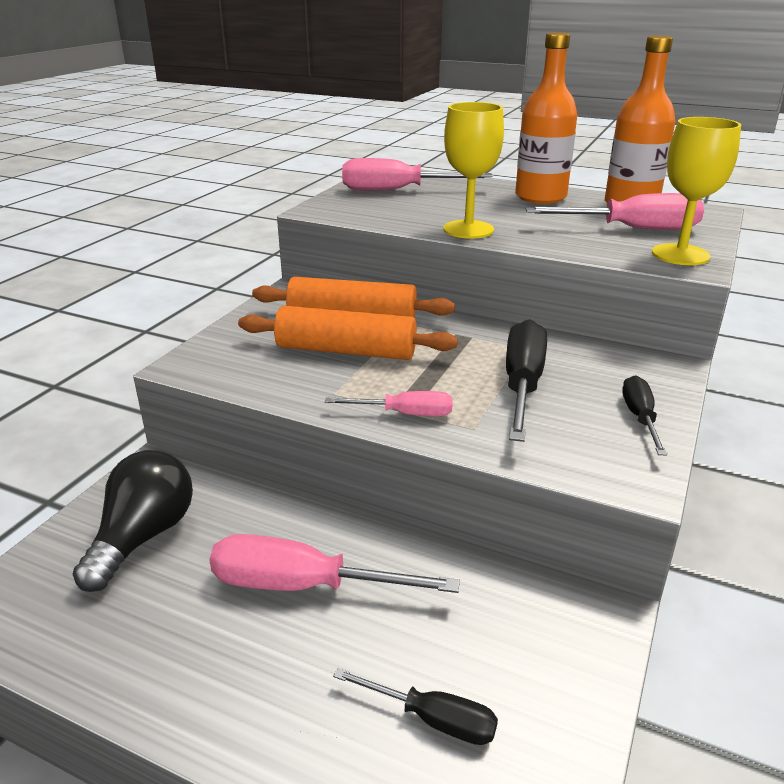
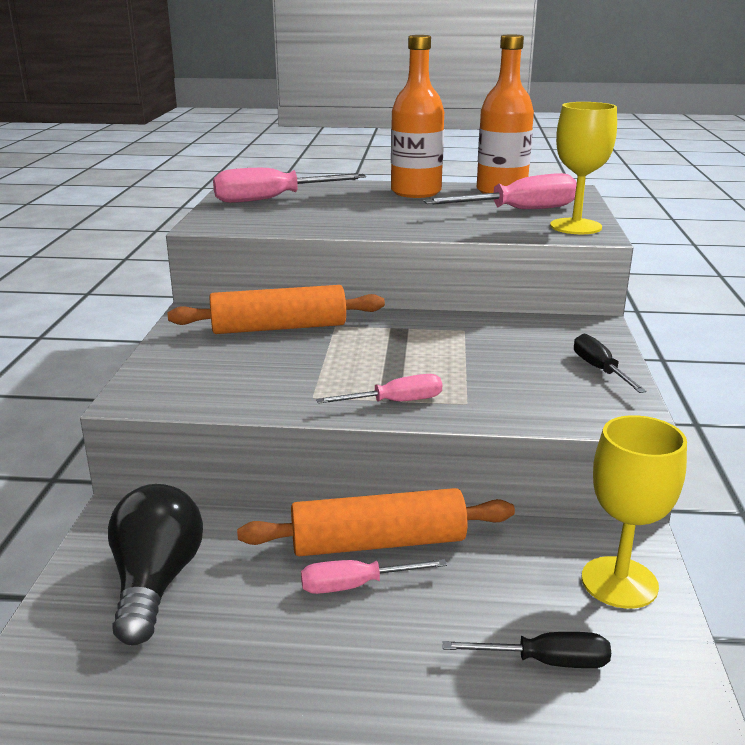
camera: 20 degrees left, 5 degrees down
pink screwdriver [210,534,460,593] -> pink screwdriver [301,559,447,594], size x0.58
orange rolling pin [238,306,458,360] -> orange rolling pin moved to [237,488,515,556]
yellow goblet [443,102,504,239] -> yellow goblet moved to [582,415,687,609]
black screwdriver [506,319,547,442] -> none

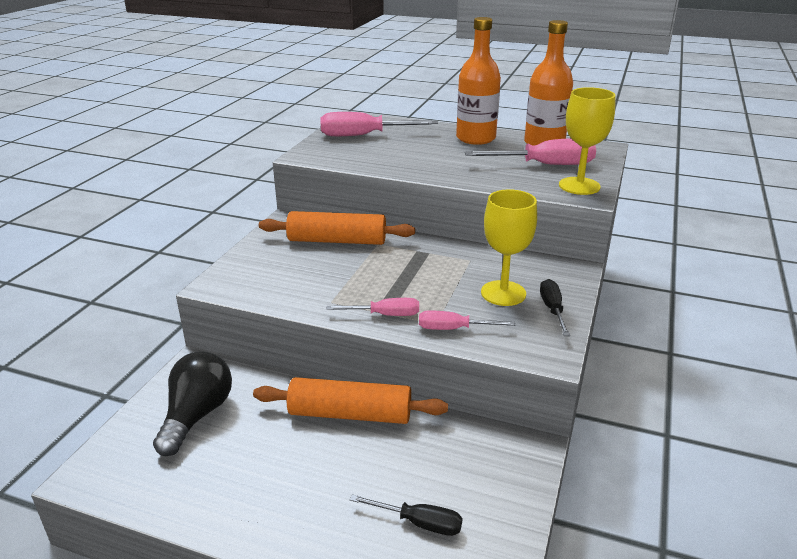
camera: 15 degrees right, 5 degrees up
pink screwdriver [301,559,447,594] -> pink screwdriver moved to [419,310,515,330]
yellow goblet [582,415,687,609] -> yellow goblet moved to [481,189,537,306]

